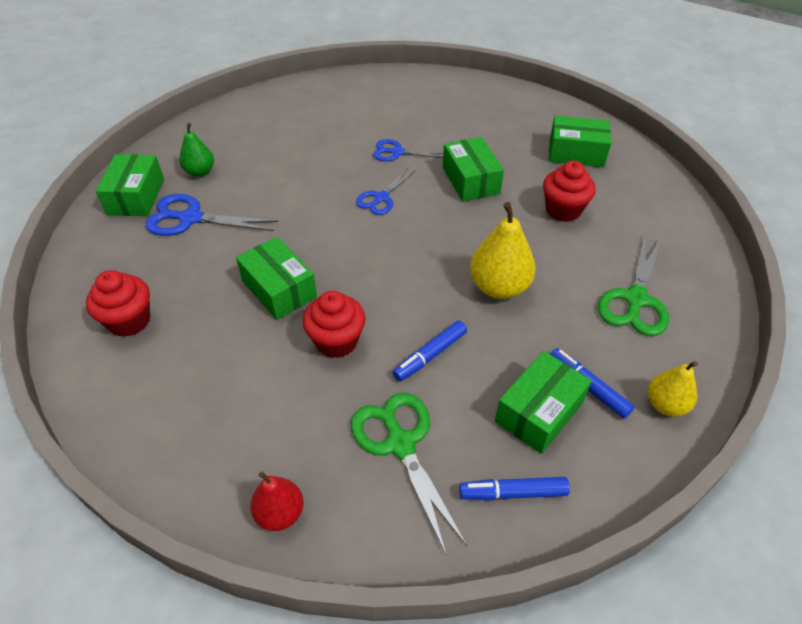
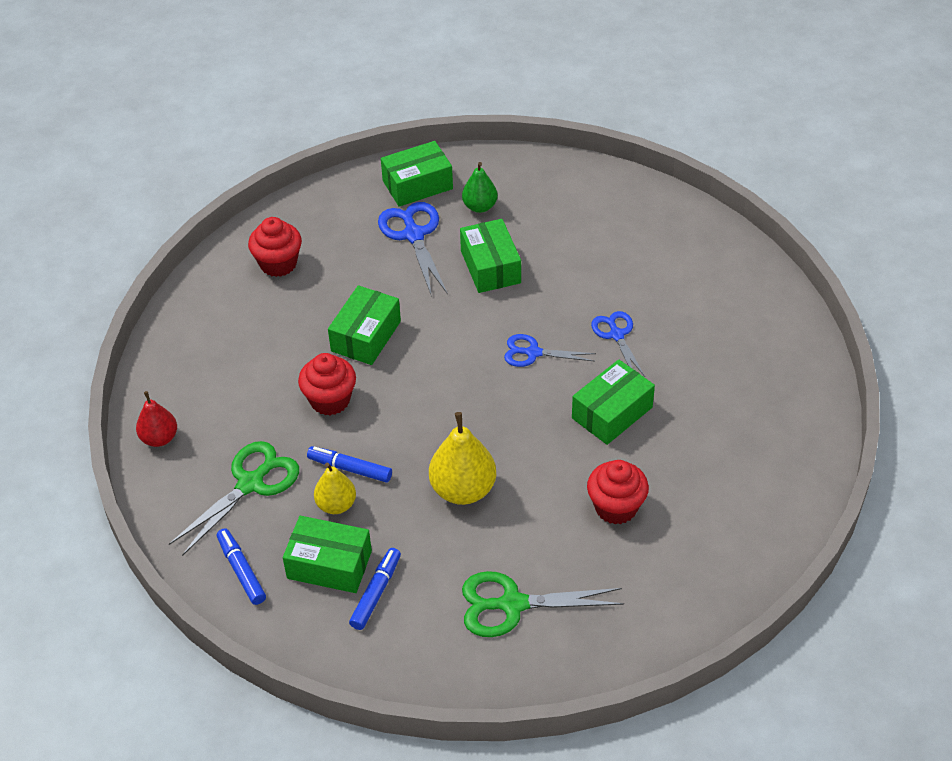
camera: 65 degrees right, 0 degrees up
green box [549,116,611,167] -> green box moved to [460,219,521,293]
yellow pear [648,361,698,417] -> yellow pear moved to [314,463,356,514]

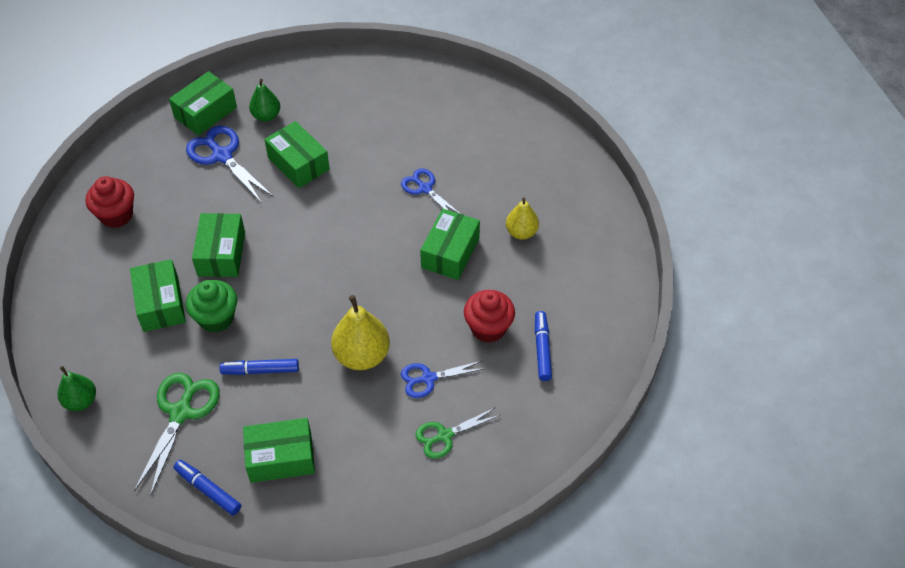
camera: 25 degrees left, 5 degrees up
red pear [136,391,177,447] -> green pear [58,366,96,411]
red cupcake [298,353,356,416] -> green cupcake [186,280,237,333]
yellow pear [314,463,356,514] -> yellow pear moved to [506,198,539,240]
blue marker [349,548,401,630] -> blue marker moved to [535,311,552,381]
green scissors [462,571,624,637] -> green scissors [415,408,500,459], size x0.64
blue scissors [504,334,596,367] -> blue scissors moved to [401,361,486,398]
none -> green box [130,259,186,332]

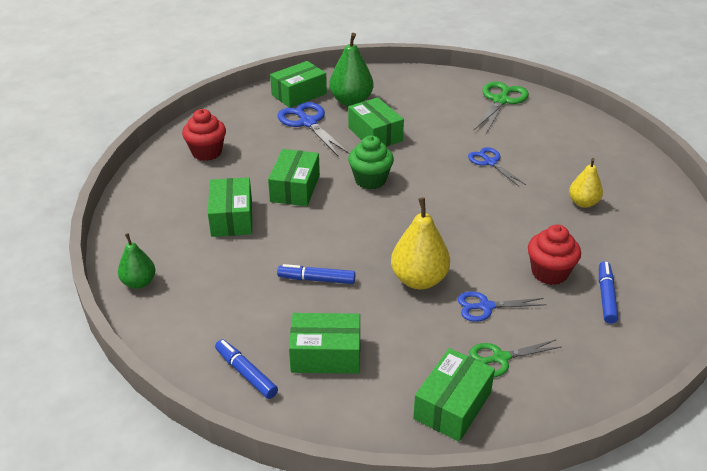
camera: 10 degrees right, 15 degrees down
green scissors [134,373,220,497] -> green scissors moved to [474,82,529,133]
green cupcake [186,280,237,333] -> green cupcake moved to [348,135,394,189]
green pear [249,79,280,122] -> green pear [329,33,373,106], size x1.61
green box [420,209,480,280] -> green box moved to [413,348,495,442]

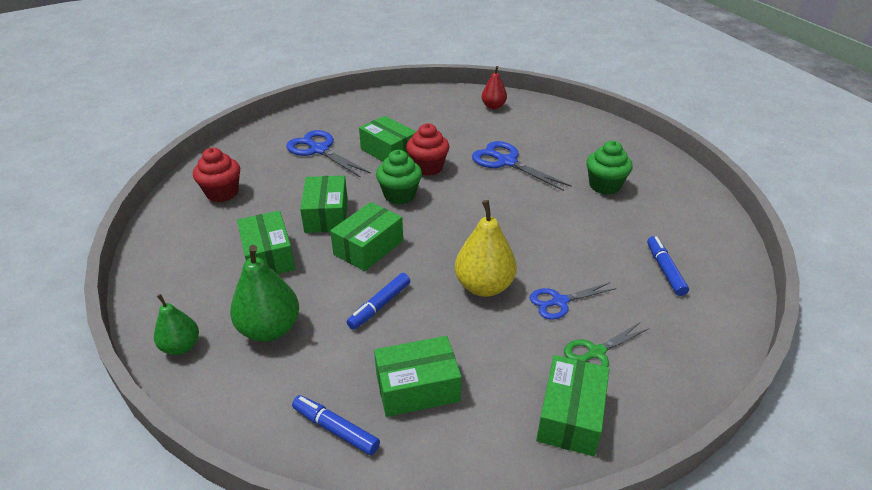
camera: 15 degrees left, 0 degrees up
green box [270,61,327,108] -> green box moved to [330,202,403,271]
blue marker [277,264,356,284] -> blue marker turned 45 degrees counterclockwise [347,273,410,330]
green pear [329,33,373,106] -> green pear moved to [230,245,299,342]
blue scissors [468,147,526,187] -> blue scissors [472,141,572,191], size x1.56
green scissors [474,82,529,133] -> red pear [482,66,507,109]
red cupcake [528,225,581,285] -> red cupcake moved to [406,123,449,176]
yellow pear [569,158,603,208] -> green cupcake [586,141,633,195]

